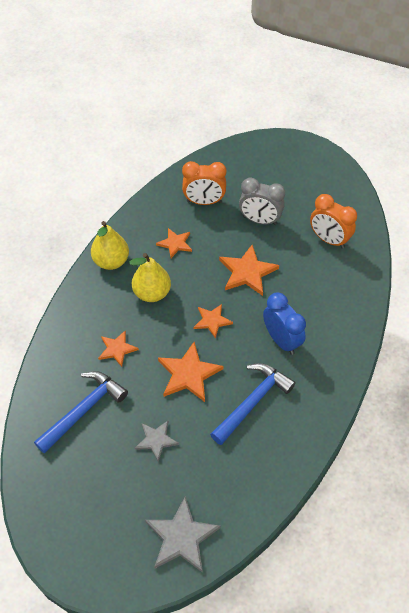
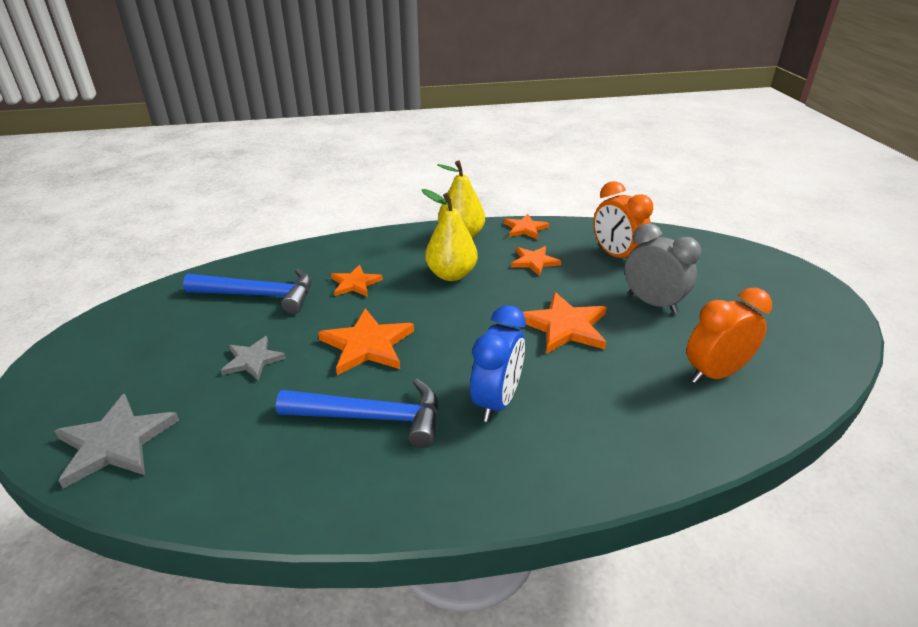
camera: 55 degrees right, 20 degrees down
orange star [194,304,233,339] -> orange star moved to [504,214,549,240]
grey clock [239,178,285,225] -> grey clock turned 150 degrees clockwise [625,223,701,314]
orange clock [310,194,357,249] -> orange clock turned 60 degrees clockwise [687,288,772,384]

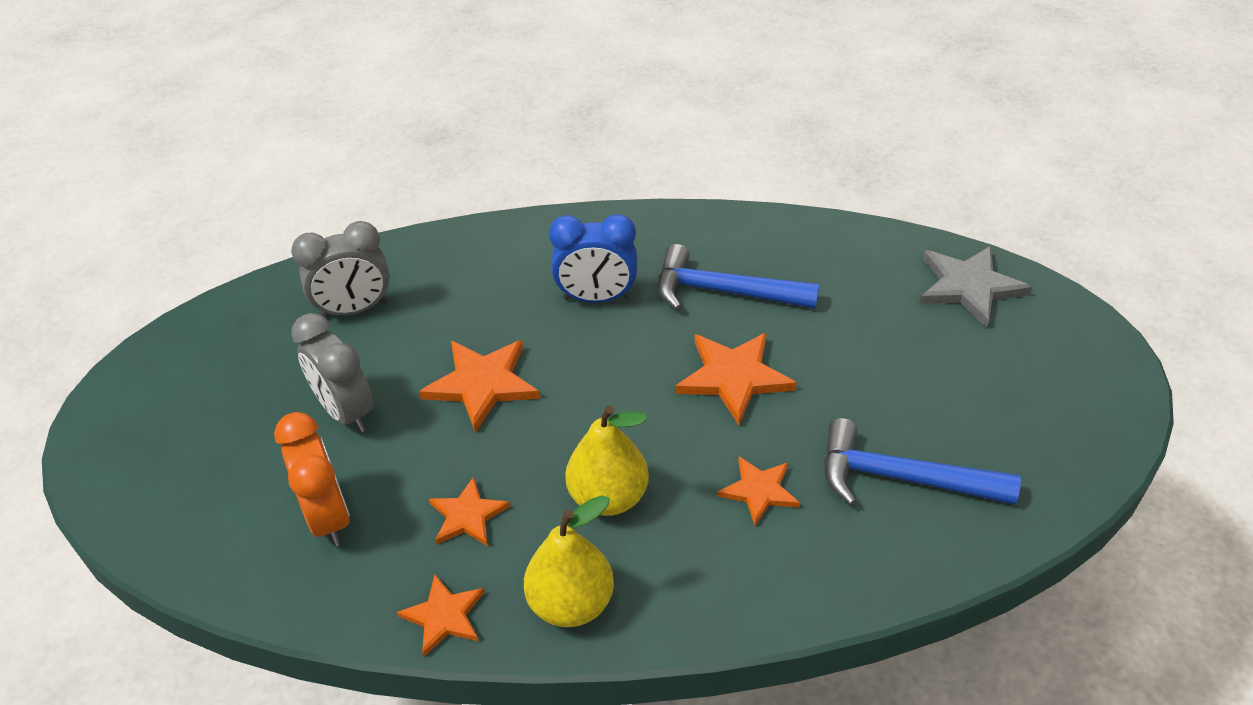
camera: 170 degrees left, 10 degrees up
grey star [221,336,286,380] -> none
blue clock [470,305,525,422] -> blue clock turned 120 degrees counterclockwise [549,214,637,303]
orange clock [687,288,772,384] -> grey clock [291,221,390,318]

